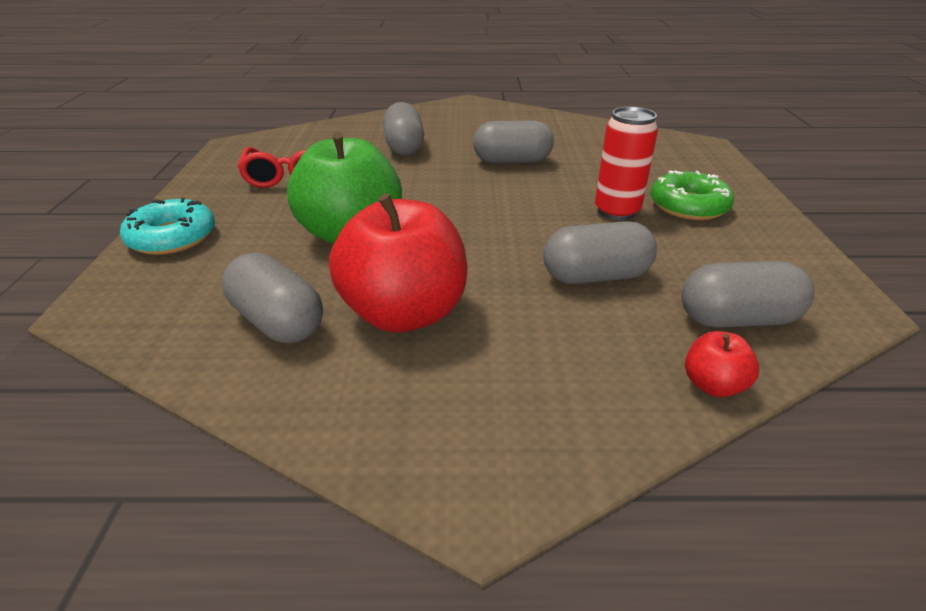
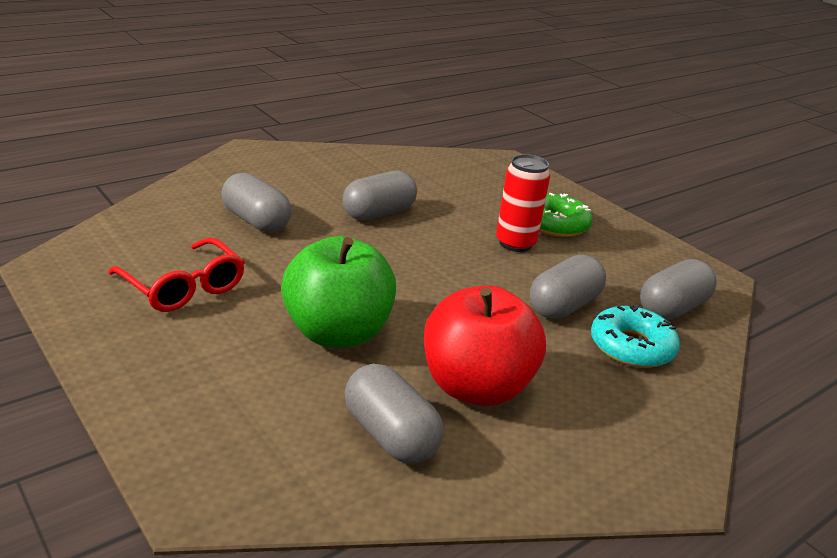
camera: 40 degrees left, 5 degrees down
turquoise donut [120,198,215,255] -> turquoise donut moved to [591,305,680,368]
grey capsule [222,252,323,343] -> grey capsule turned 45 degrees clockwise [345,364,444,464]
red apple [685,331,759,397] -> none

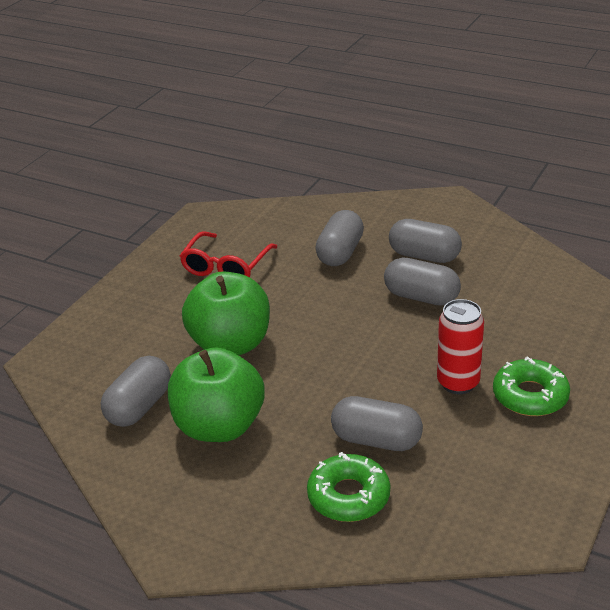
camera: 70 degrees right, 5 degrees up
red apple [424,285,546,406] -> green apple [168,347,265,442]
turquoise donut [591,305,680,368] -> green donut [307,452,390,522]
grey capsule [640,259,717,320] -> grey capsule moved to [389,219,462,263]

